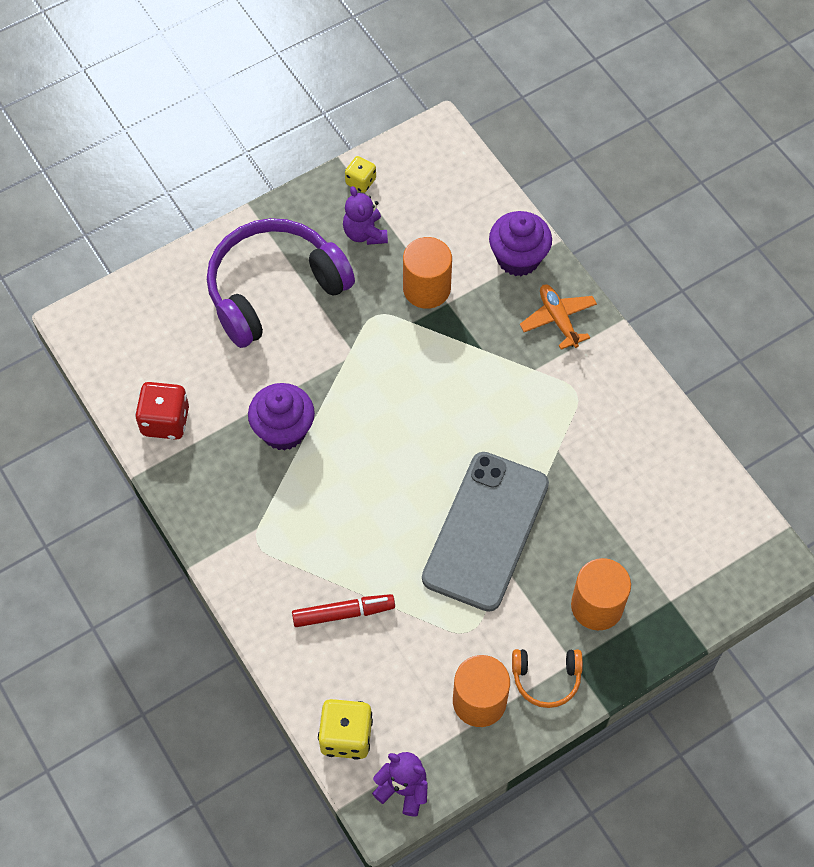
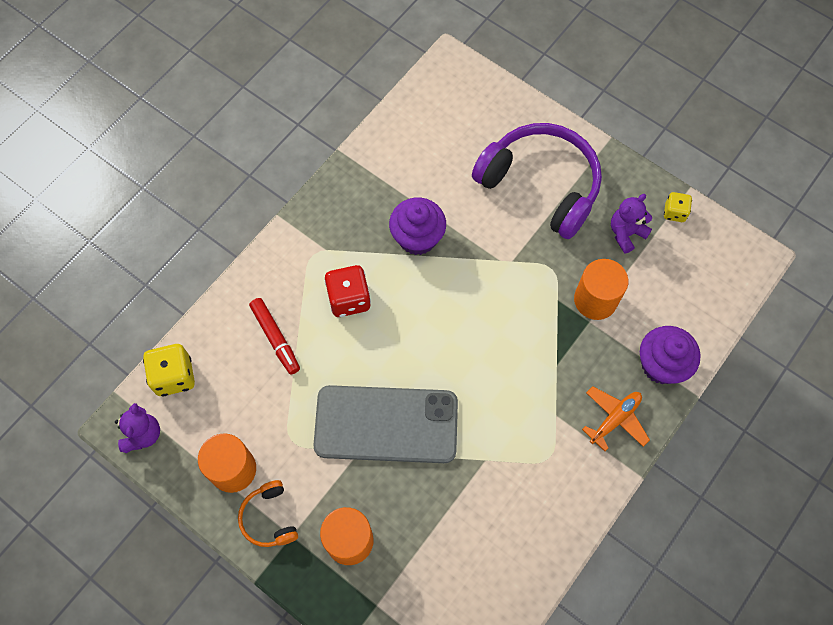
camera: 70 degrees right, 5 degrees up
red dice [135,382,189,440] -> red dice moved to [324,265,371,317]

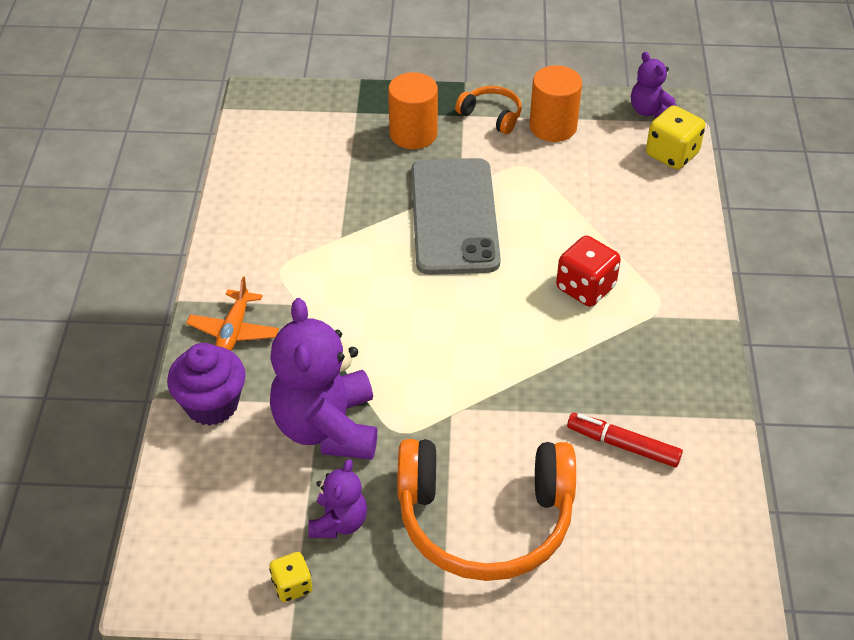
camera: 145 degrees right, 20 degrees down
red marker [249,298,300,375] -> red marker moved to [567,413,683,467]
grey phone [313,385,458,463] -> grey phone turned 60 degrees counterclockwise [411,158,501,275]
purple cupcake [389,198,446,255] -> none
purple headphones [472,123,602,239] -> orange headphones [397,439,576,581]
orange cylinder [574,259,629,320] -> purple teddy bear [270,298,377,460]

